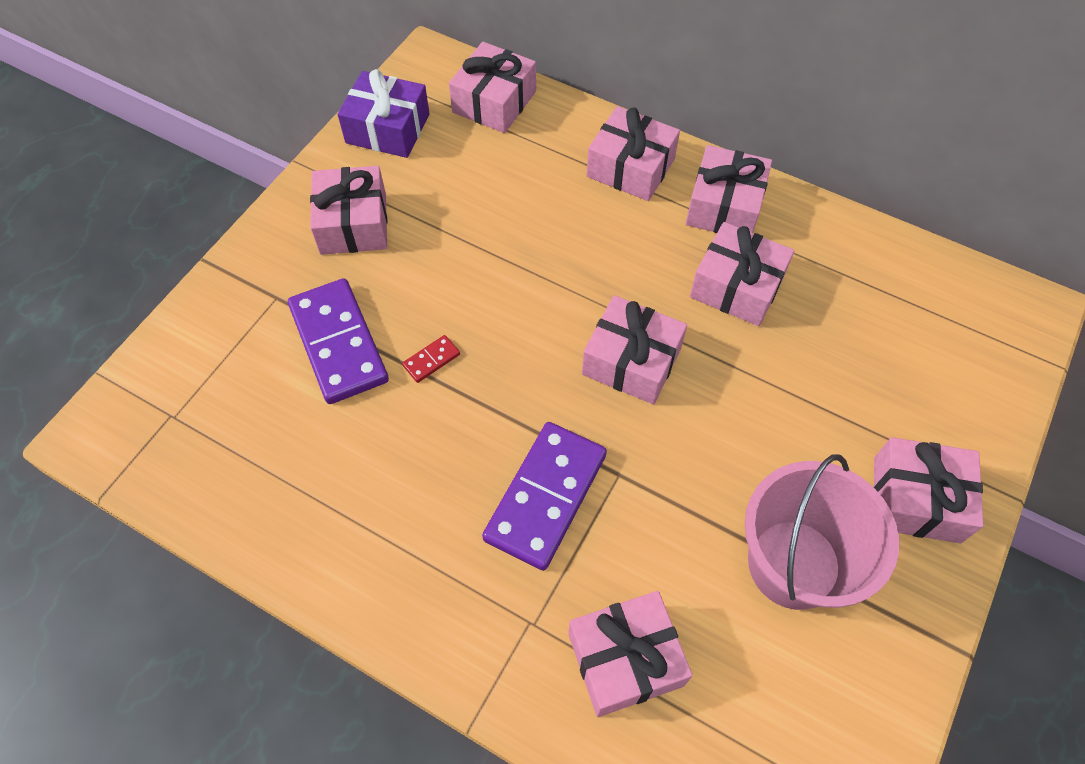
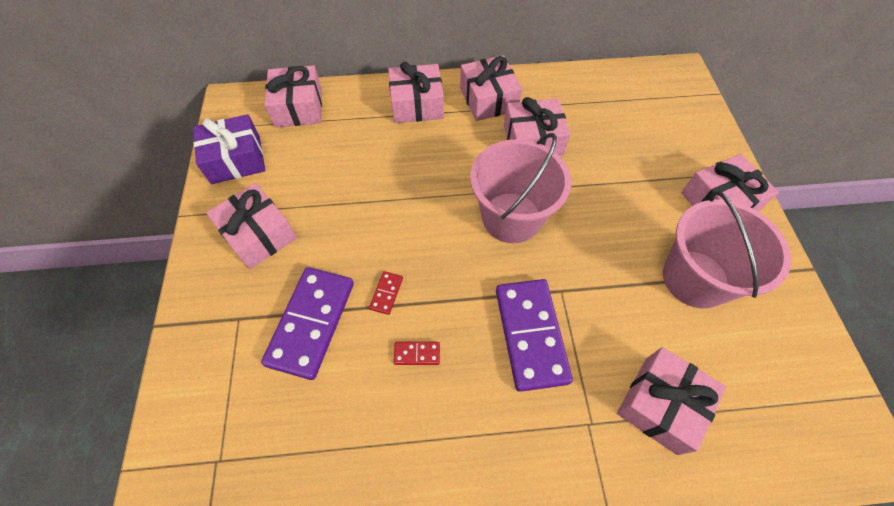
camera: 35 degrees left, 0 degrees up
purple domino [288,278,389,404] -> purple domino turned 75 degrees clockwise [261,267,354,380]
pink gift [582,295,687,405] -> pink bucket [470,133,571,243]
none -> red domino [394,342,440,365]

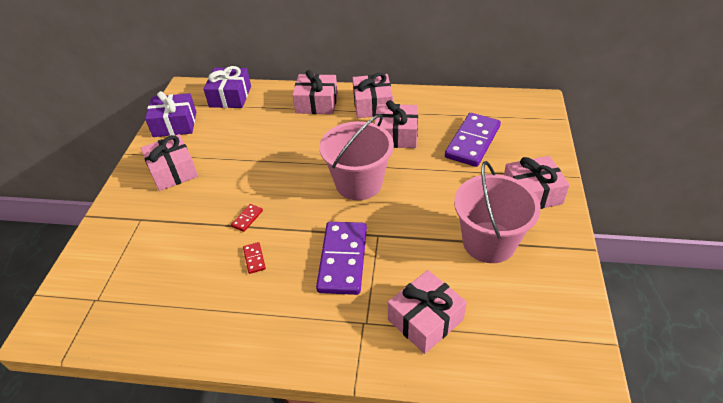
camera: 15 degrees right, 15 degrees down
purple domino [261,267,354,380] -> purple domino moved to [445,113,501,167]
pink gift [265,65,322,127] -> purple gift [203,66,251,108]
red domino [394,342,440,365] -> red domino turned 60 degrees clockwise [243,242,266,274]

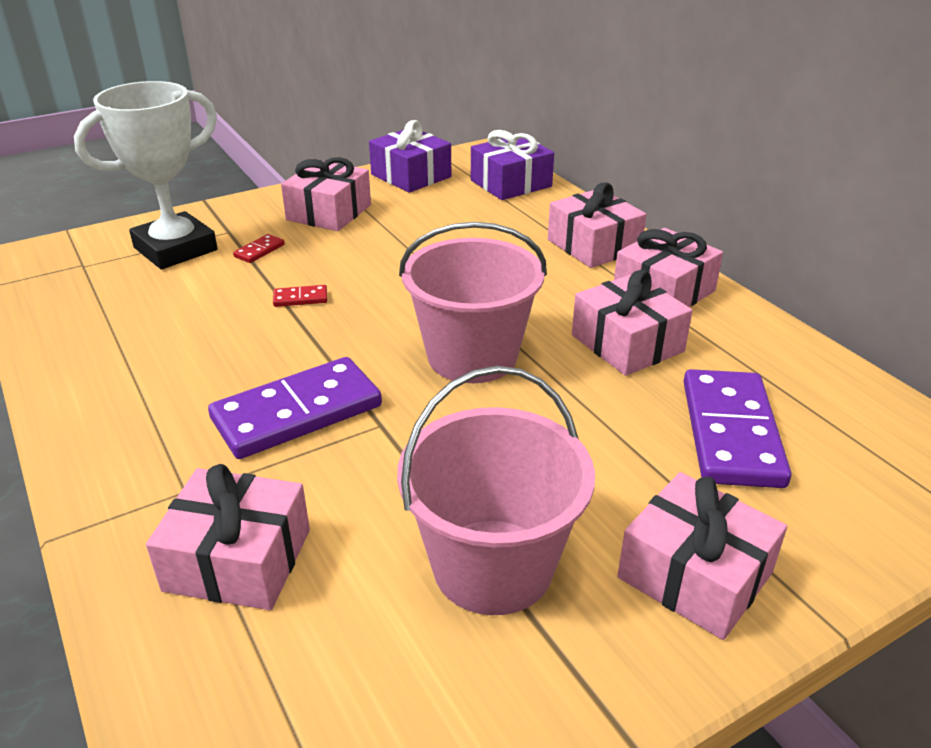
camera: 50 degrees right, 10 degrees down
red domino [243,242,266,274] -> red domino moved to [233,234,285,263]
purple domino [445,113,501,167] -> purple domino turned 75 degrees counterclockwise [683,369,792,488]
none -> white trophy [74,81,218,269]

